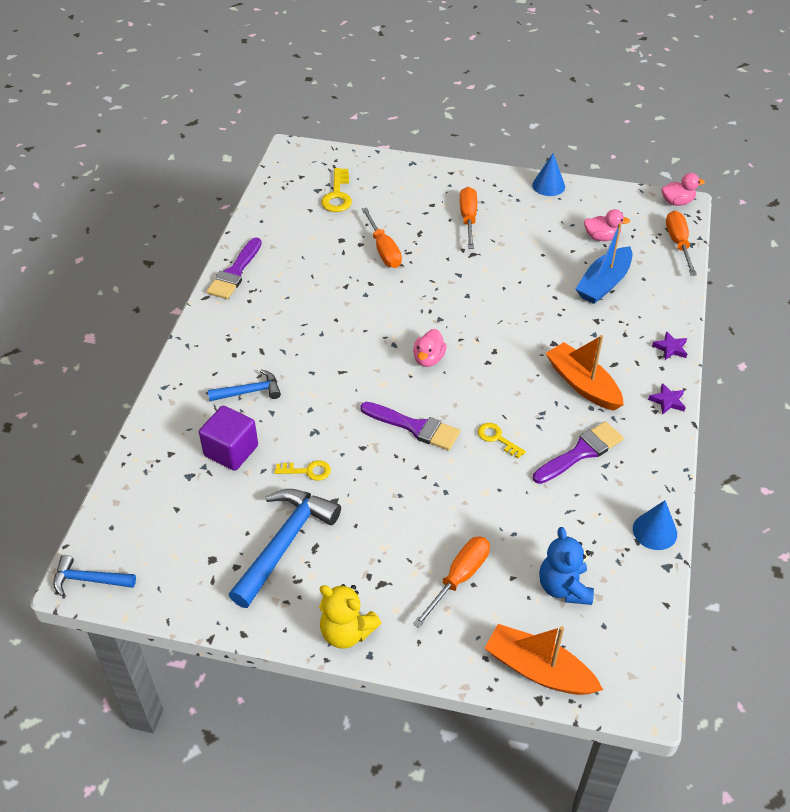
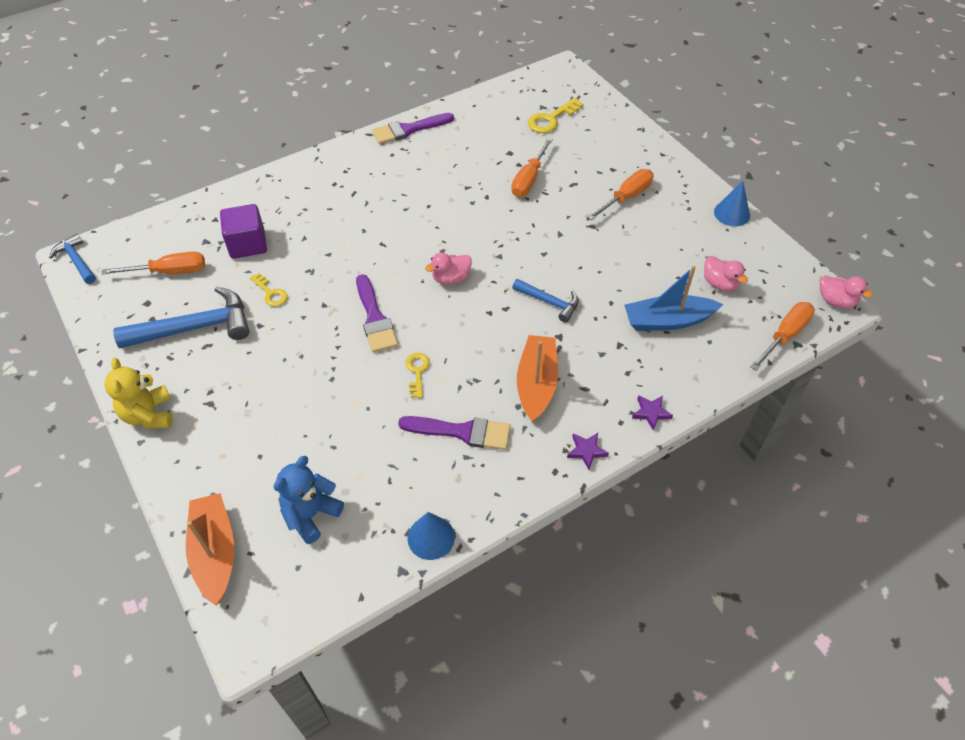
camera: 45 degrees right, 5 degrees up
blue hammer [208,369,281,401] -> blue hammer moved to [512,279,579,323]
orange screwdriver [413,536,490,628] -> orange screwdriver moved to [101,252,205,274]

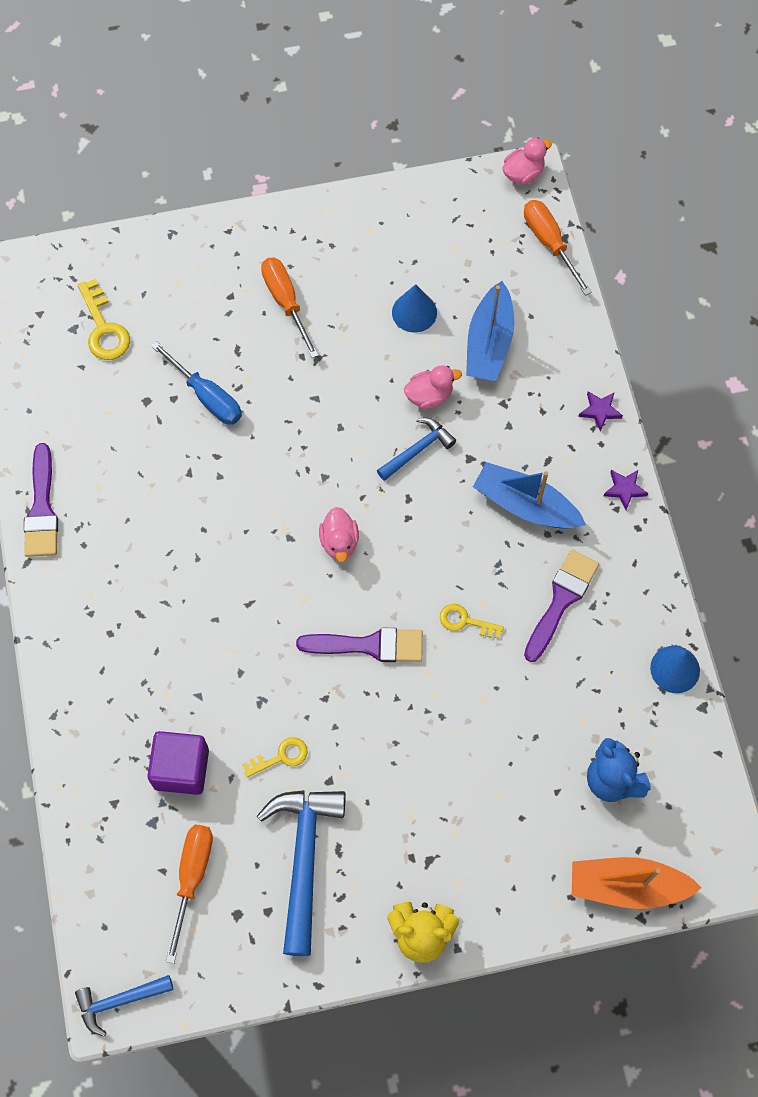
camera: 70 degrees left, 15 degrees up
orange screwdriver [511,137,553,197] -> blue screwdriver [151,341,242,425]
orange boat [517,335,558,422] -> blue boat [473,462,586,529]
pink duck [704,256,748,291] -> pink duck moved to [404,365,462,409]
blue cone [714,181,750,226] -> blue cone moved to [392,284,437,333]

